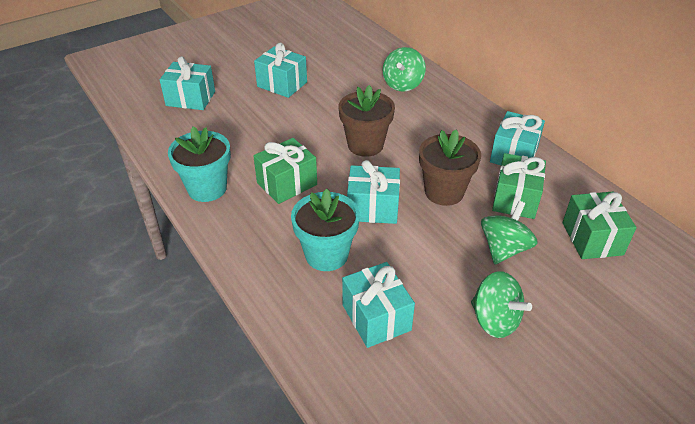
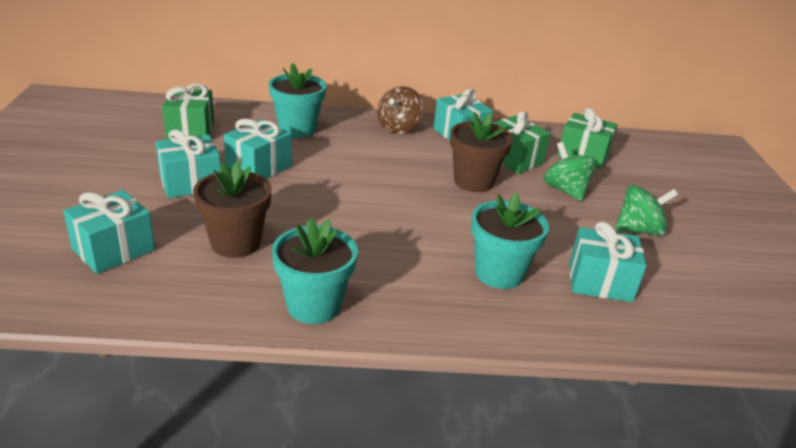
camera: 60 degrees left, 10 degrees down
green gift [253,138,317,204] -> green gift moved to [162,83,214,140]
brown flower pot [339,85,395,157] -> brown flower pot moved to [193,161,272,258]
turquoise gift [347,160,400,224] -> turquoise gift moved to [224,119,292,179]
green spinning top [383,47,426,92] -> turquoise flower pot [269,63,326,138]
none -> brown spinning top [377,86,424,134]

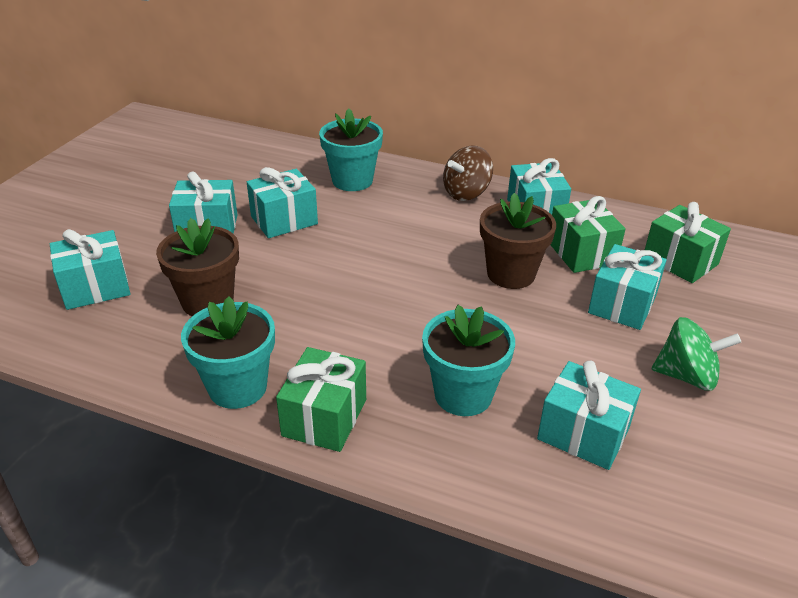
camera: 25 degrees right, 5 degrees up
green gift [162,83,214,140] -> green gift moved to [276,347,366,452]
green spinning top [544,142,597,201] -> turquoise gift [588,244,667,330]

